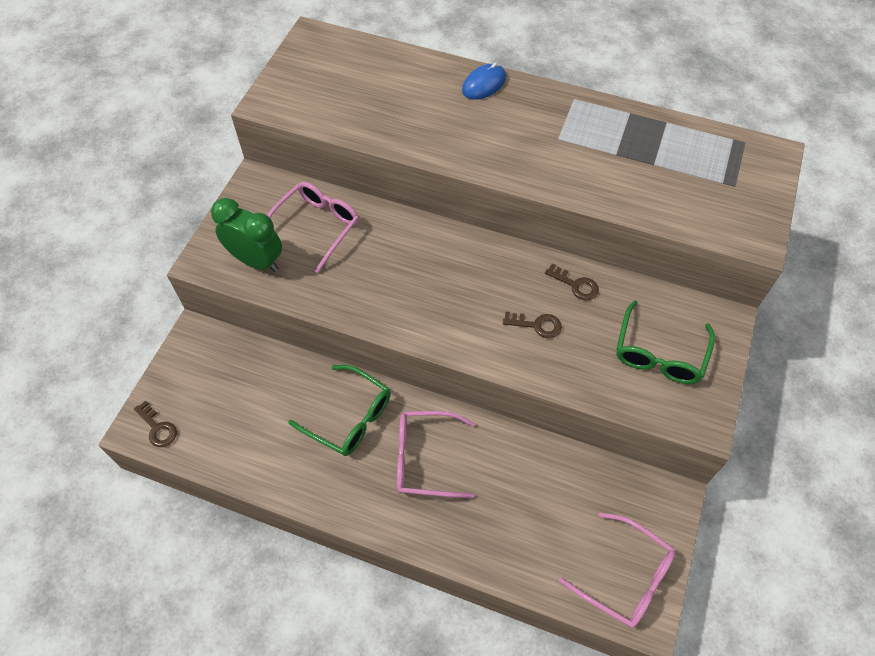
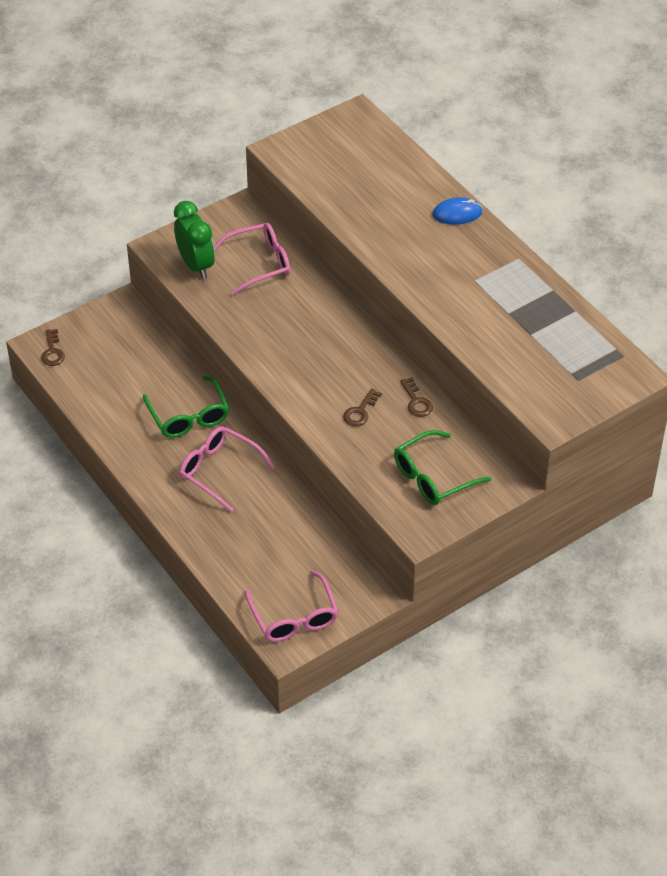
camera: 35 degrees right, 10 degrees down
brown key [503,312,562,338] -> brown key turned 75 degrees clockwise [343,388,382,426]

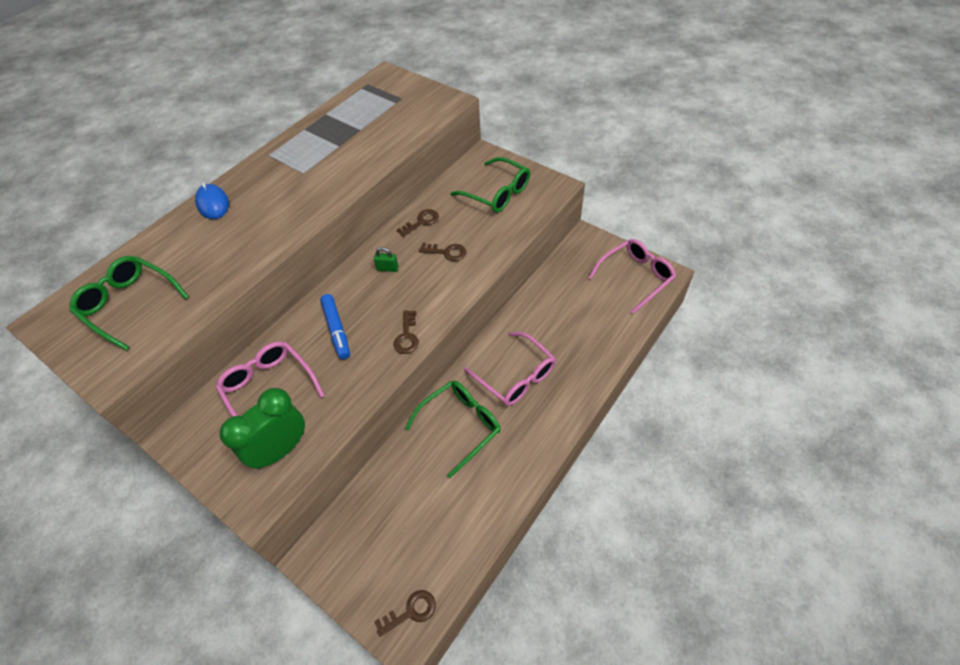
camera: 105 degrees left, 5 degrees up
pink glasses [179,426,275,512] -> pink glasses turned 60 degrees counterclockwise [464,332,556,406]
none -> green glasses [69,256,189,351]
none -> blue marker [320,294,350,359]
none -> green padlock [374,247,398,272]
none -> brown key [394,310,419,354]

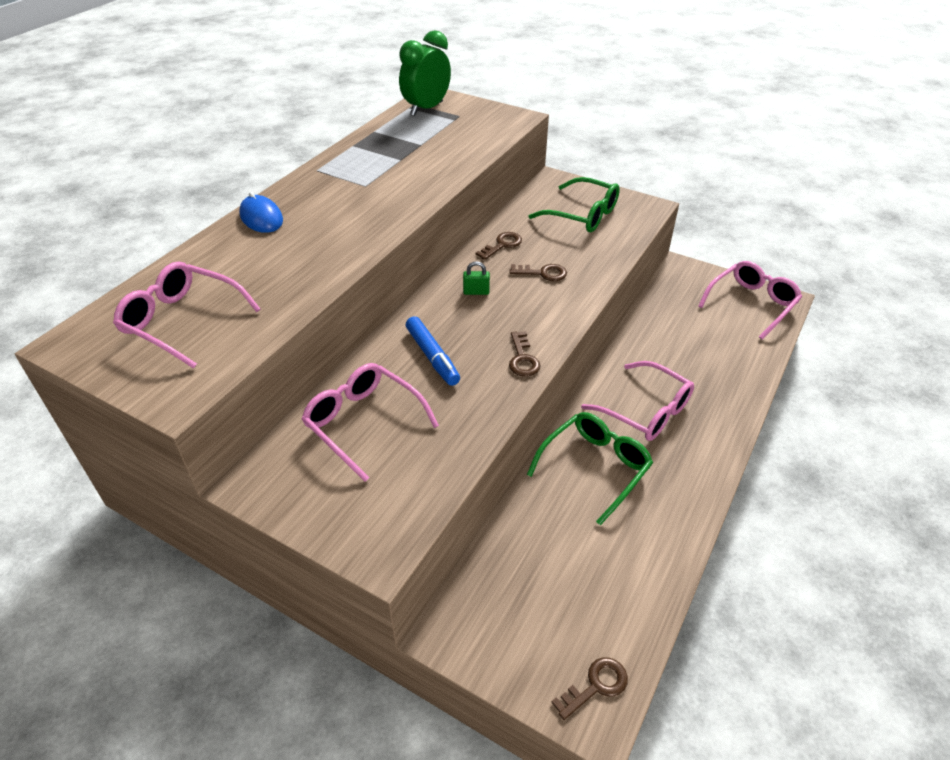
camera: 10 degrees left, 10 degrees down
green glasses [69,256,189,351] -> pink glasses [113,262,260,369]
green clock [219,388,305,469] -> green clock moved to [399,30,451,116]

